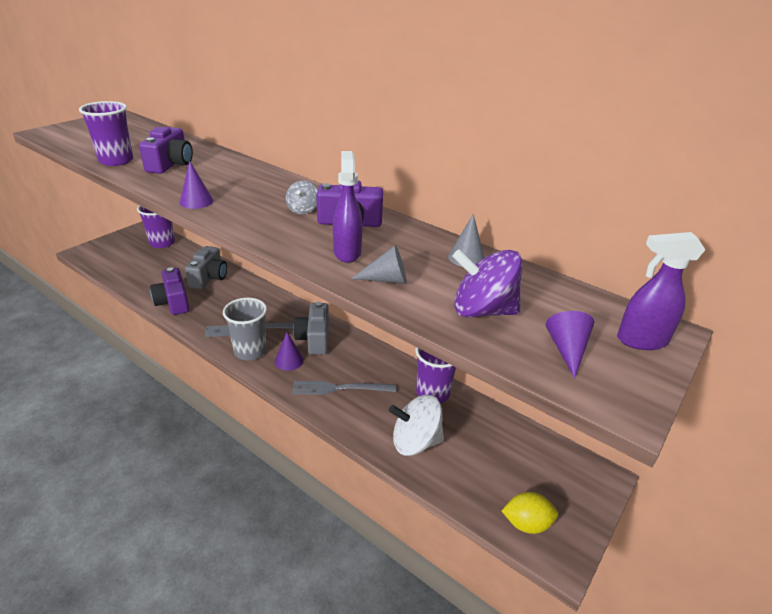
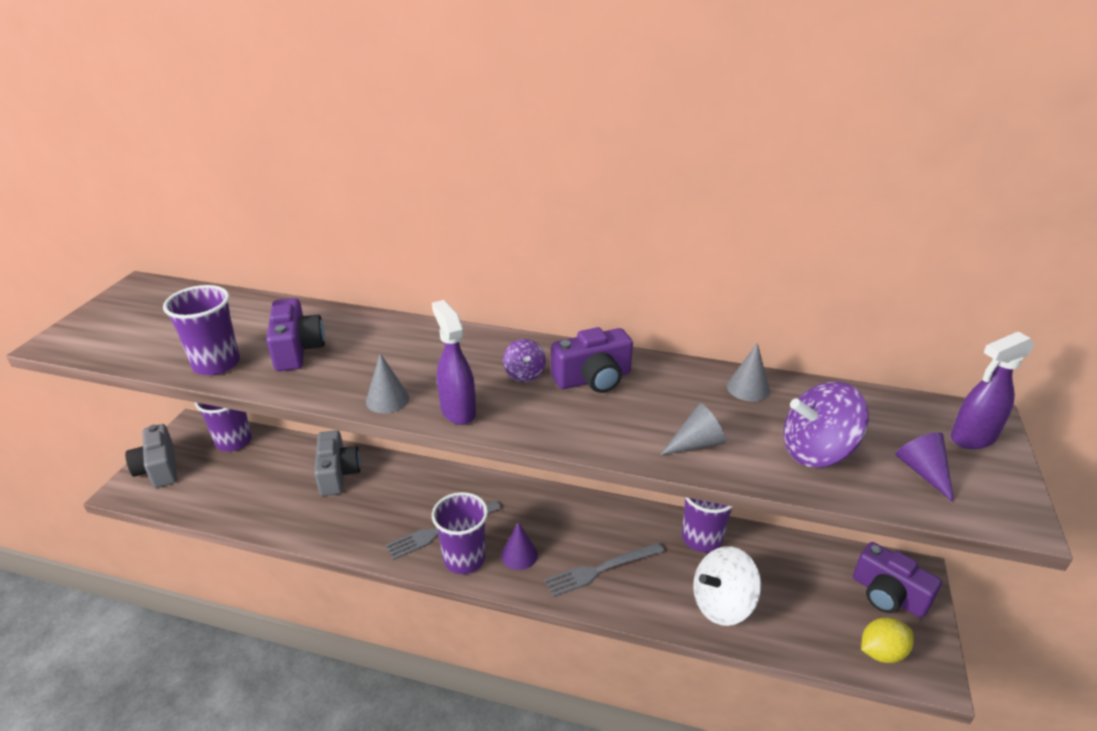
camera: 20 degrees left, 0 degrees up
purple camera [150,267,189,315] -> purple camera moved to [853,542,942,618]
purple cone [180,160,213,209] -> grey cone [366,353,409,413]
grey cup [223,298,267,360] -> purple cup [432,492,488,574]
grey spinning top [286,181,318,214] -> purple spinning top [503,339,546,382]
grey camera [293,302,329,355] -> grey camera moved to [125,424,177,488]
purple spray bottle [333,151,363,263] -> purple spray bottle moved to [432,300,476,425]

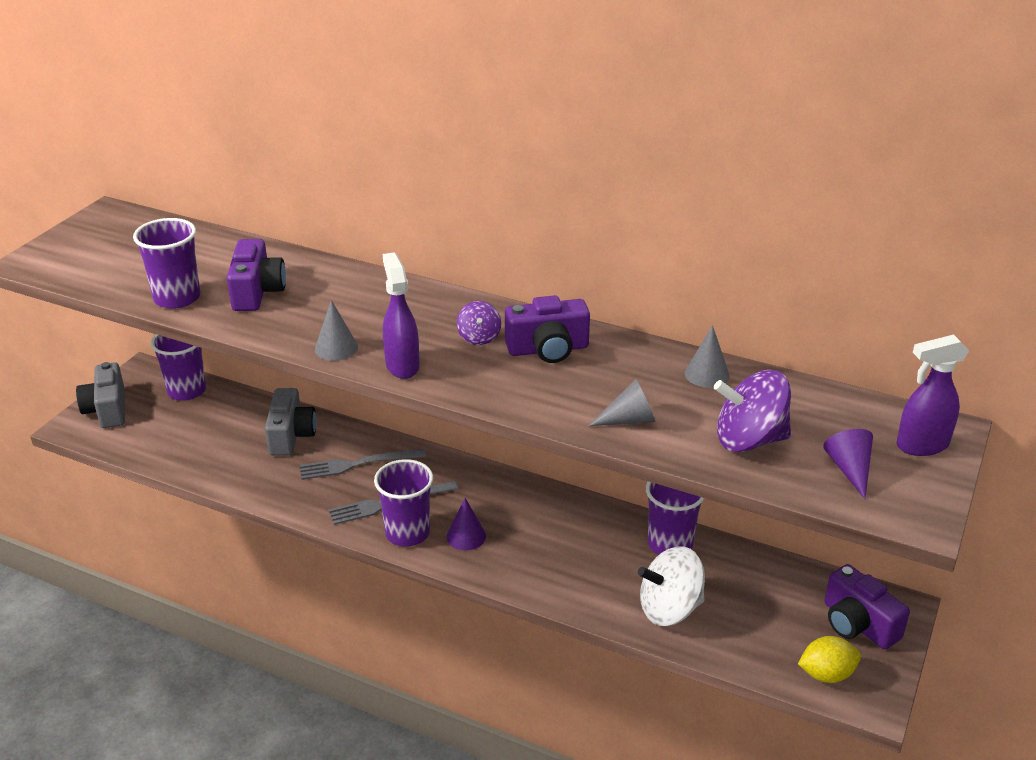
camera: 10 degrees right, 0 degrees up
grey fork [544,542,665,597] -> grey fork moved to [299,449,426,480]

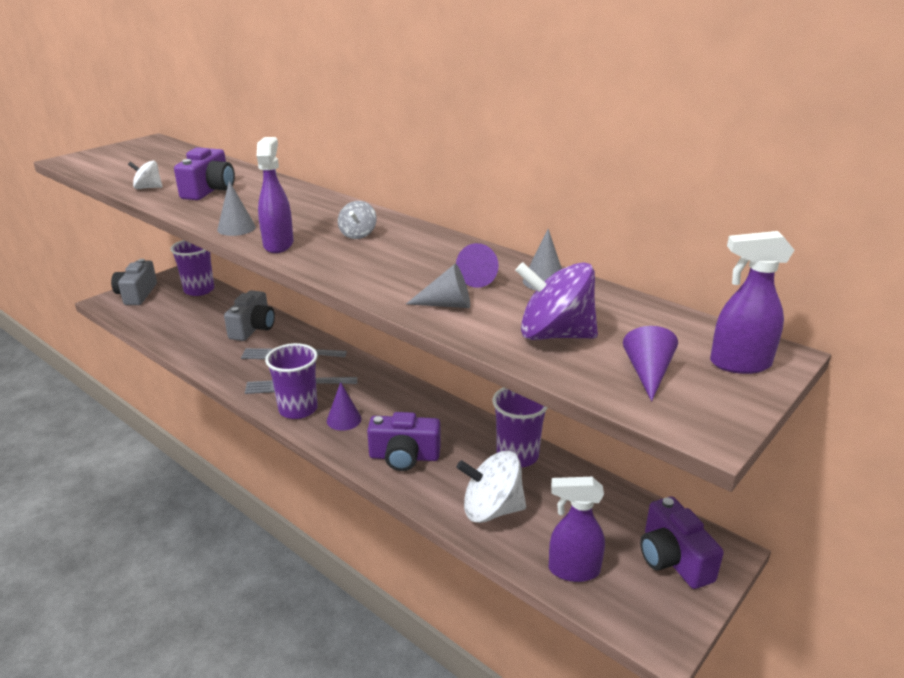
camera: 15 degrees right, 5 degrees down
purple cup [133,218,200,309] -> white spinning top [128,161,163,189]
purple spinning top [457,301,501,345] -> grey spinning top [338,201,377,239]
purple camera [505,295,590,363] -> purple camera moved to [367,412,441,471]
yellow lemon [798,636,861,683] -> none
none -> purple cone [456,243,499,288]
none -> purple spray bottle [549,477,605,582]

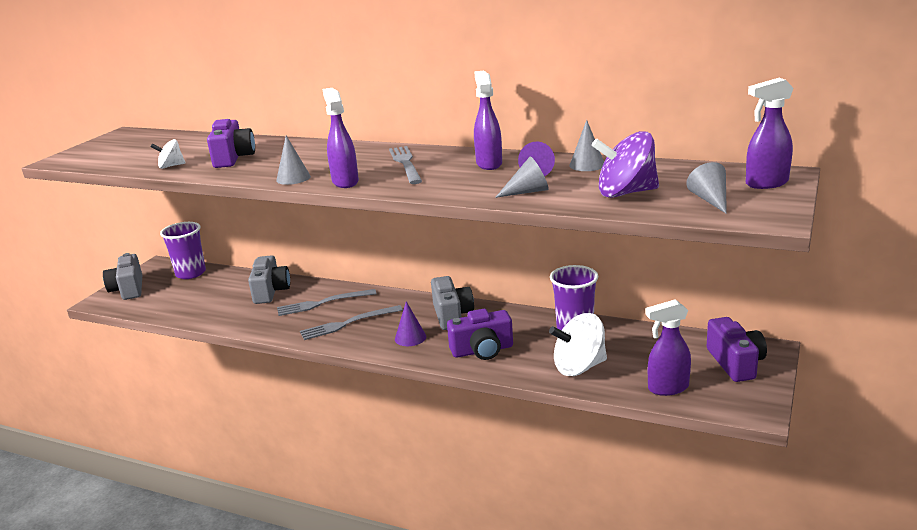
camera: 15 degrees left, 5 degrees down
purple cup [265,343,318,419] -> none
grey spinning top [338,201,377,239] -> grey fork [389,146,422,184]
purple cone [623,326,678,401] -> grey cone [686,162,727,214]
purple camera [640,496,724,589] -> purple camera turned 150 degrees counterclockwise [707,317,767,382]
none -> grey camera [431,276,474,330]
none -> purple spray bottle [474,70,502,170]

